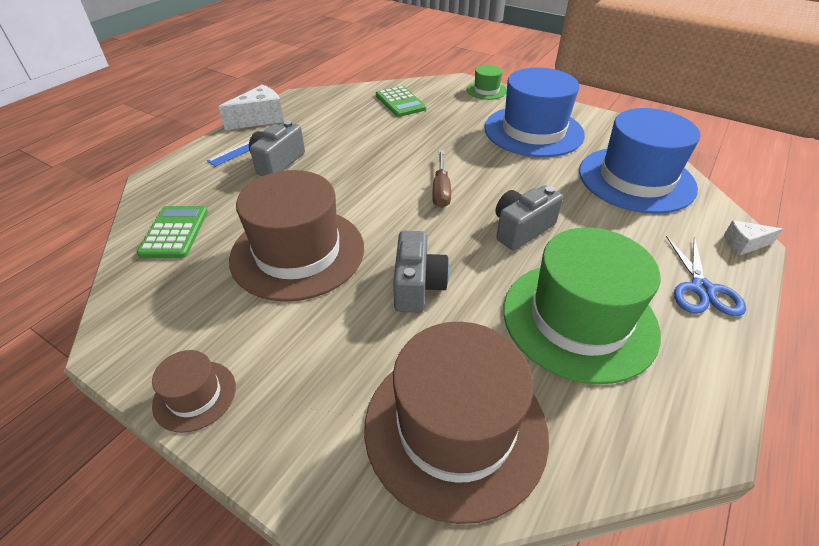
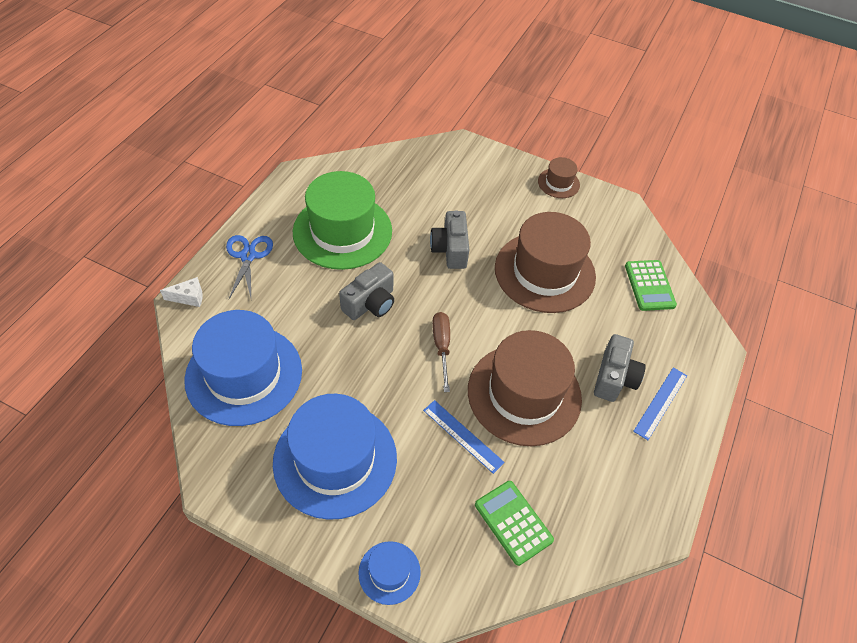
camera: 170 degrees right, 10 degrees up
white cheese [218,85,284,130] -> none
brown hat [364,322,549,524] -> brown hat moved to [468,330,582,446]
green hat [467,65,507,100] -> blue hat [358,541,421,605]
none -> blue ruler [423,400,505,474]

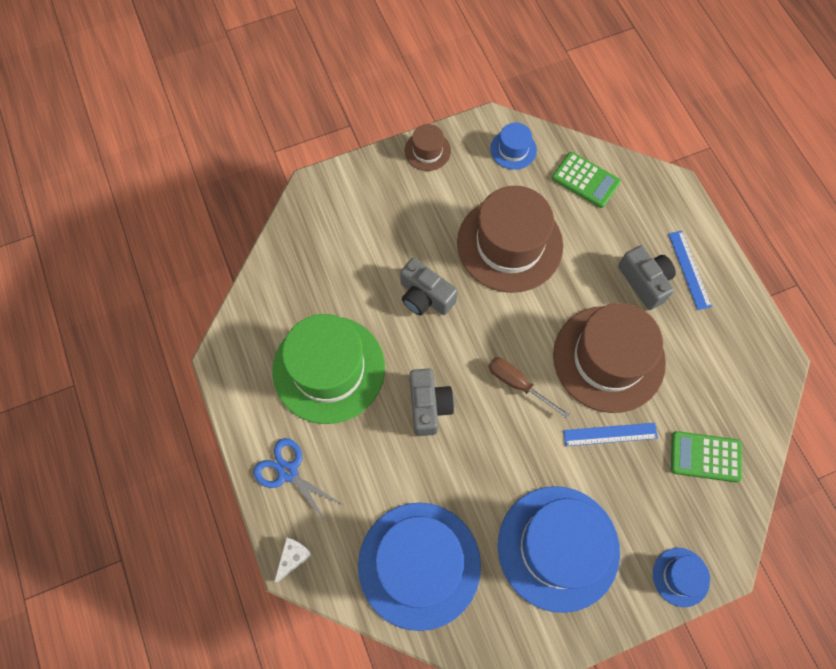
camera: 45 degrees left, 15 degrees up
none -> blue hat [490,122,537,170]

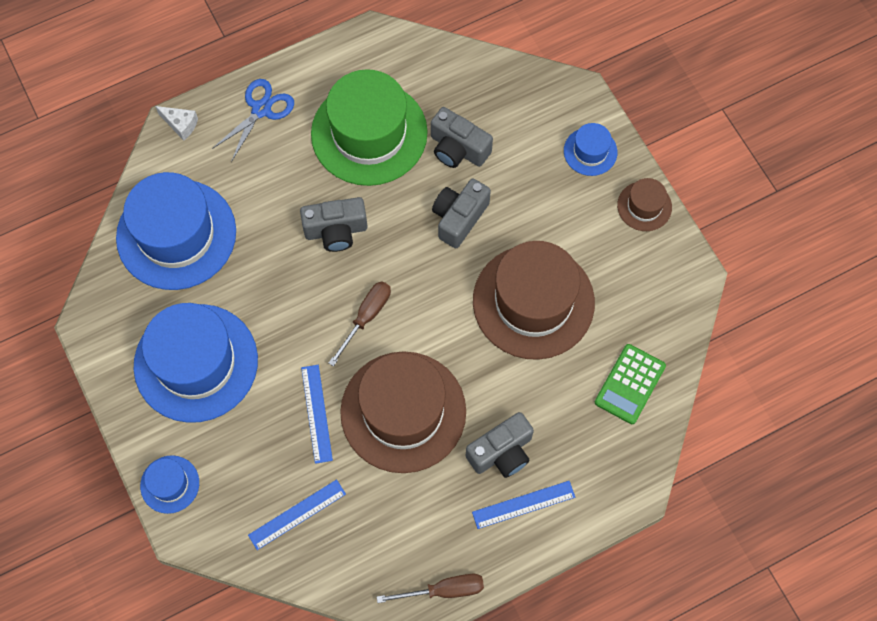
camera: 85 degrees right, 0 degrees up
blue hat [490,122,537,170] -> blue hat moved to [564,123,617,176]
green calculator [671,431,742,482] -> blue ruler [248,479,346,550]
none -> brown screwdriver [377,574,484,603]
none -> grey camera [431,107,493,168]

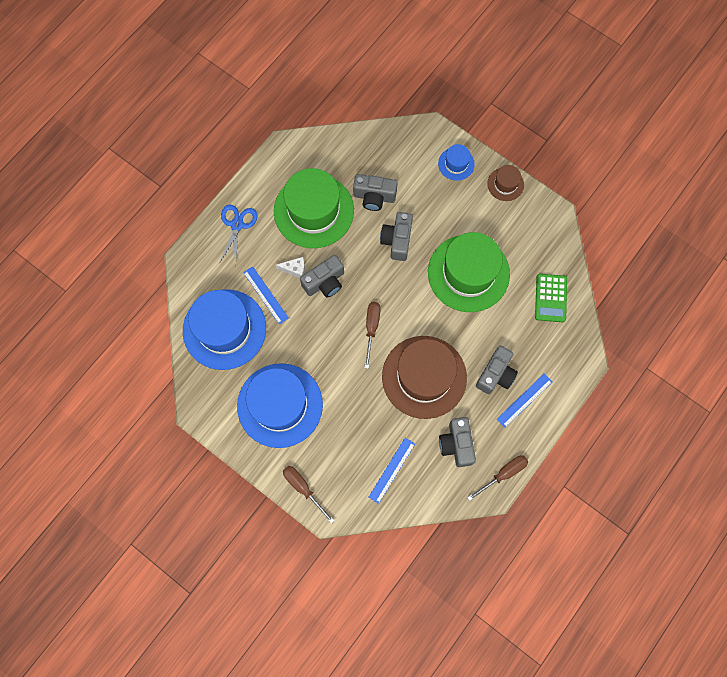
camera: 25 degrees left, 5 degrees up
blue hat [140,455,199,514] -> brown screwdriver [283,466,335,524]
white cheese [155,106,198,141] -> white cheese moved to [275,257,305,278]
blue ruler [301,365,333,464] -> blue ruler moved to [243,266,289,324]
brown hat [473,241,595,360] -> green hat [428,232,510,312]
none -> grey camera [439,417,476,467]

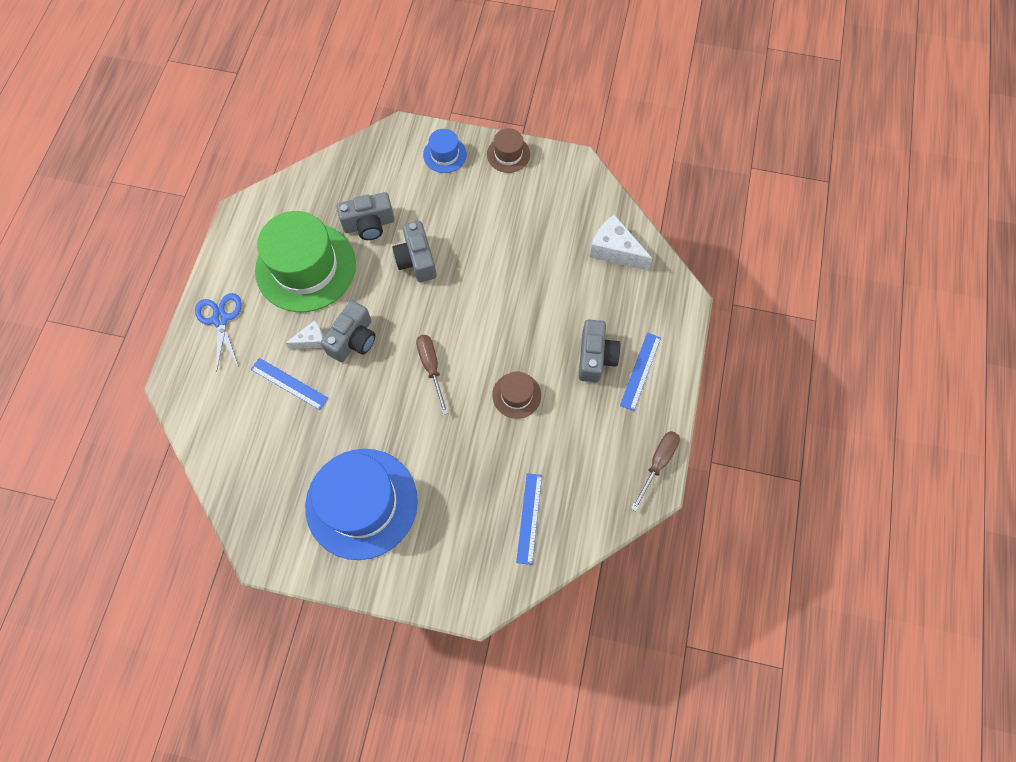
camera: 25 degrees left, 5 degrees down
blue hat [183,289,266,370] -> none
brown screwdriver [283,466,335,524] -> none
brown hat [382,336,467,419] -> brown hat [492,372,541,419], size x0.46
green hat [428,232,510,312] -> none
grey camera [439,417,476,467] -> none
green calculator [535,274,567,322] -> white cheese [589,215,652,271]

